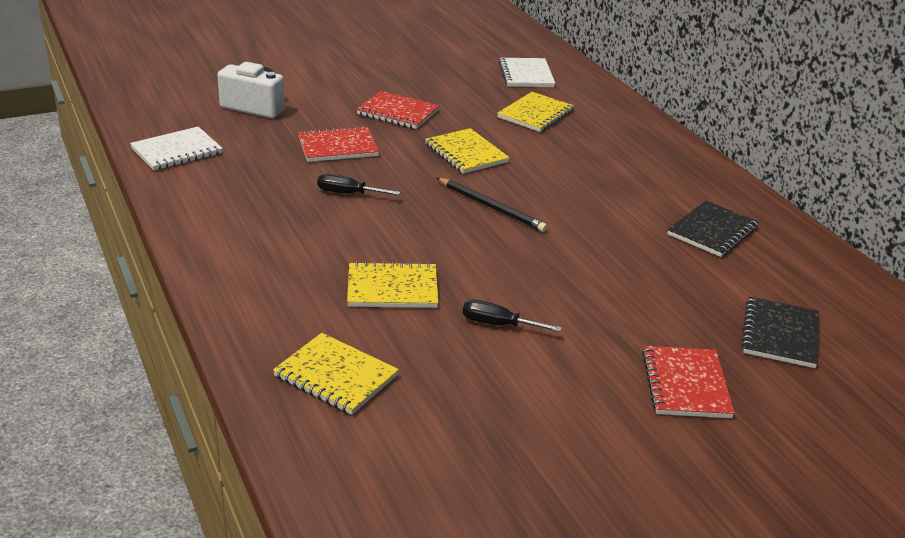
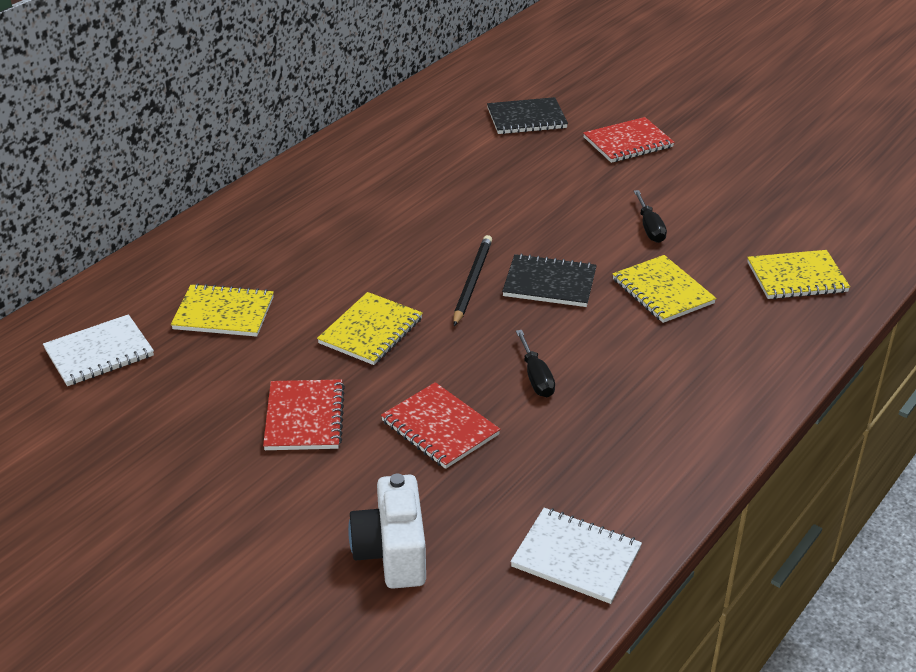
camera: 115 degrees left, 5 degrees up
yellow notebook [273,333,399,415] -> yellow notebook turned 75 degrees clockwise [747,250,850,299]
black notebook [667,201,759,257] -> black notebook moved to [502,254,597,307]

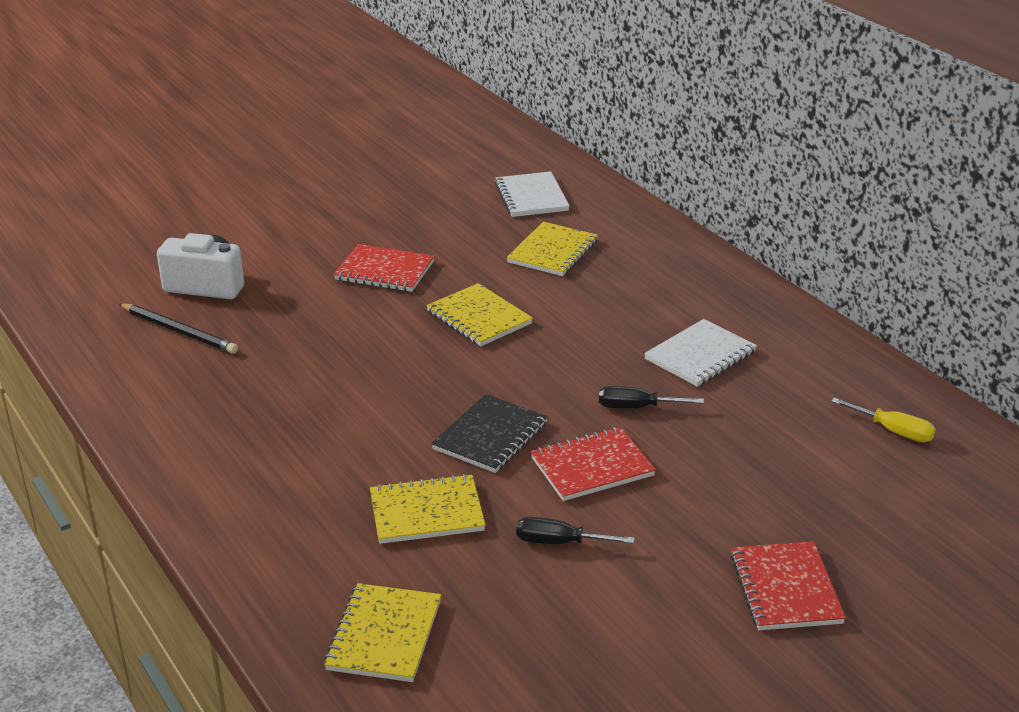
camera: 110 degrees right, 5 degrees down
red notebook [381,382,500,469] -> red notebook moved to [531,427,656,501]
black pencil [453,235,492,326] -> black pencil moved to [119,303,238,354]
black notebook [487,97,568,134] -> none
white notebook [510,507,642,604] -> white notebook moved to [644,319,757,387]
black screwdriver [516,330,555,397] -> black screwdriver moved to [599,386,704,408]
none -> yellow screwdriver [831,398,936,442]

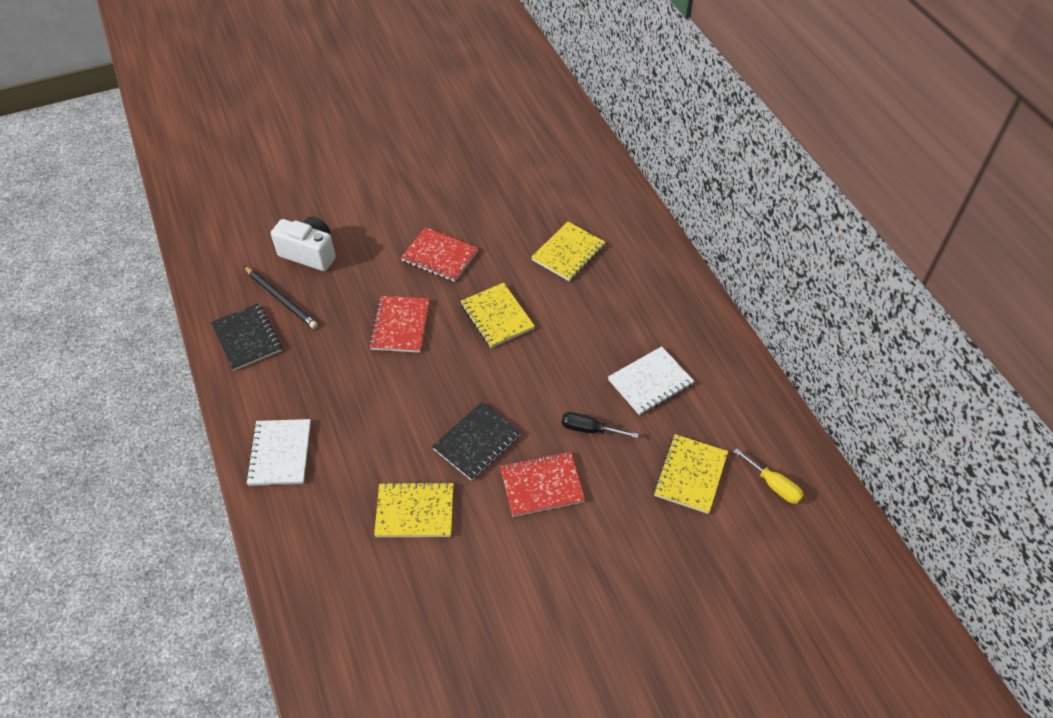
camera: 10 degrees right, 20 degrees up
yellow notebook [324,583,441,682] -> yellow notebook moved to [654,434,728,514]
white notebook [495,171,570,217] -> white notebook moved to [246,419,311,486]
black screwdriver [516,517,635,544] -> none
red notebook [731,541,846,630] -> red notebook moved to [369,296,429,353]
none -> black notebook [211,303,282,371]

